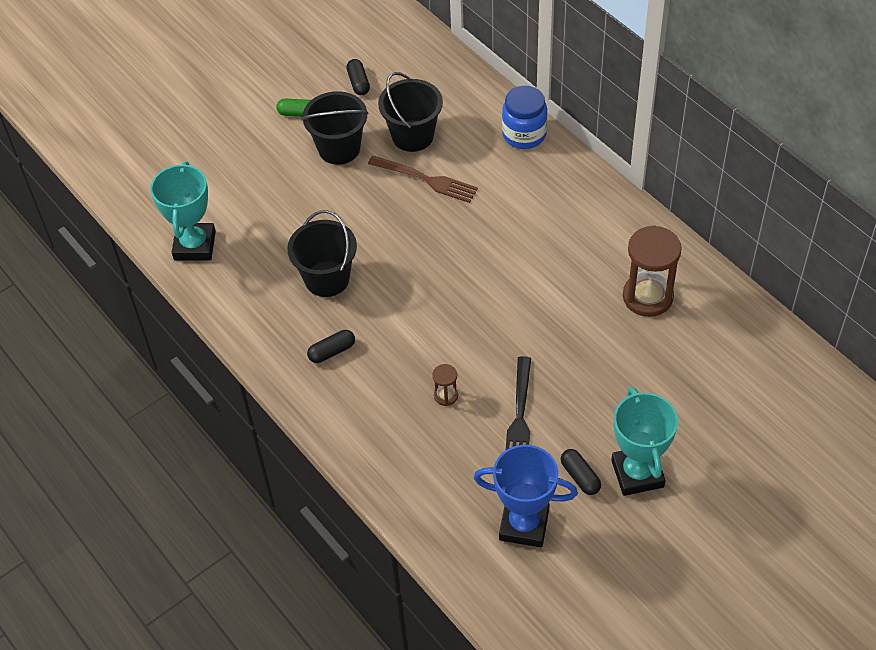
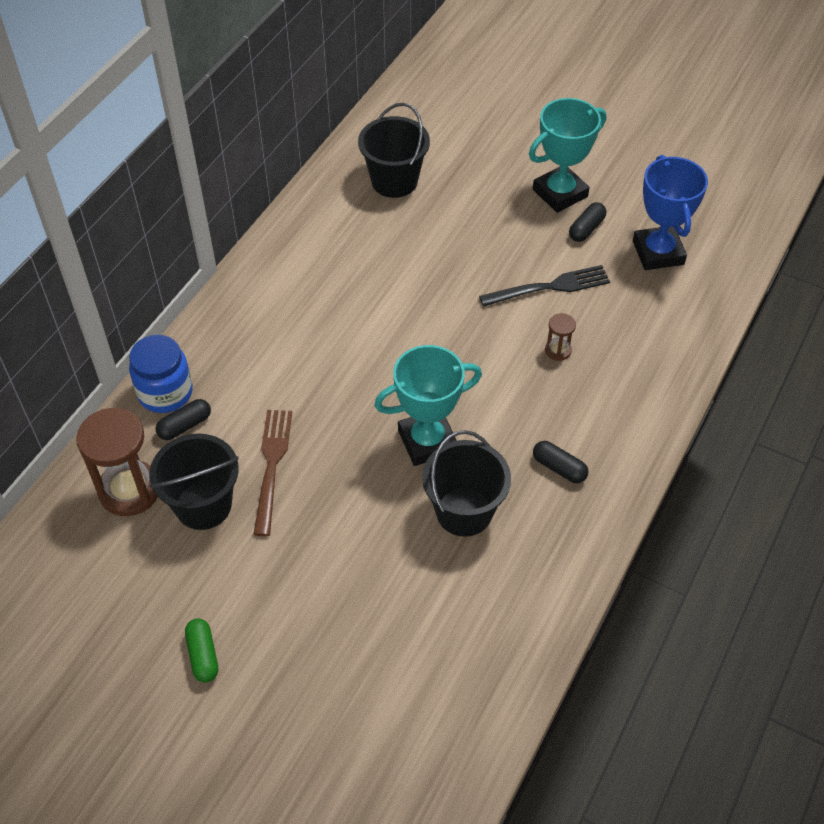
camera: 115 degrees left, 0 degrees up
turquoise trophy [150,161,216,260] -> turquoise trophy moved to [374,345,482,466]
black bucket [301,91,369,165] -> black bucket moved to [358,103,430,198]
black capsule [346,59,370,95] -> black capsule moved to [156,399,211,440]
brown hourglass [623,225,682,317] -> brown hourglass moved to [76,408,158,516]

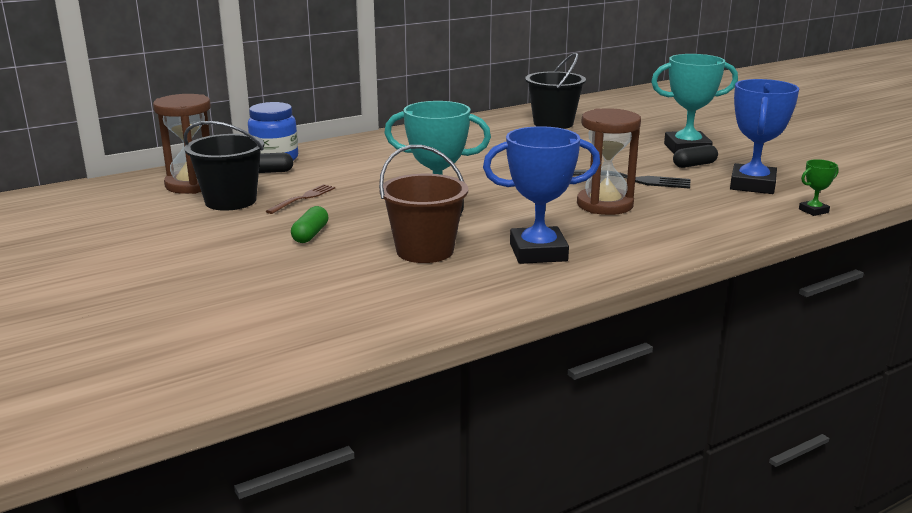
camera: 30 degrees right, 30 degrees down
green capsule [185,619,218,682] -> green capsule moved to [291,206,328,243]
brown fork [253,410,292,536] -> brown fork [266,184,335,214], size x0.66
black bucket [422,430,511,537] -> brown bucket [379,145,468,263]
black capsule [533,441,588,483] -> blue trophy [483,126,600,264]
brown hourglass [545,313,576,361] -> brown hourglass [577,108,641,215], size x2.16
none -> green trophy [799,159,839,216]

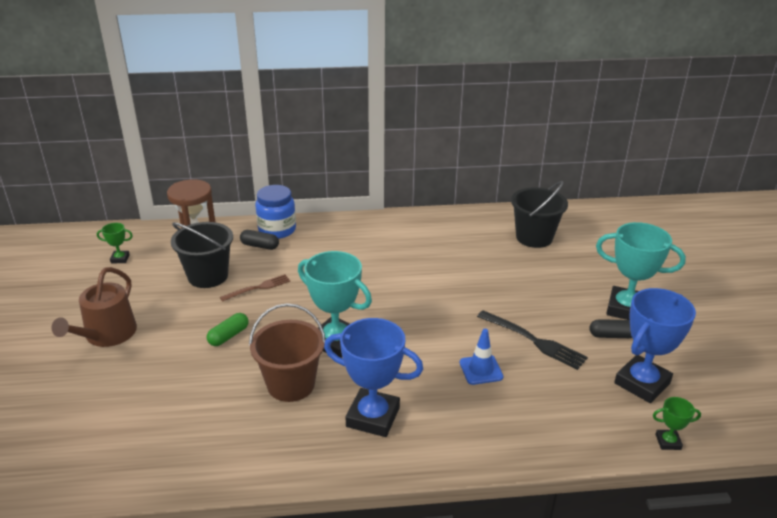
camera: 25 degrees right, 10 degrees up
brown hourglass [577,108,641,215] -> blue traffic cone [460,329,504,385]
none -> brown watering can [51,267,137,347]
none -> green trophy [97,223,133,263]

